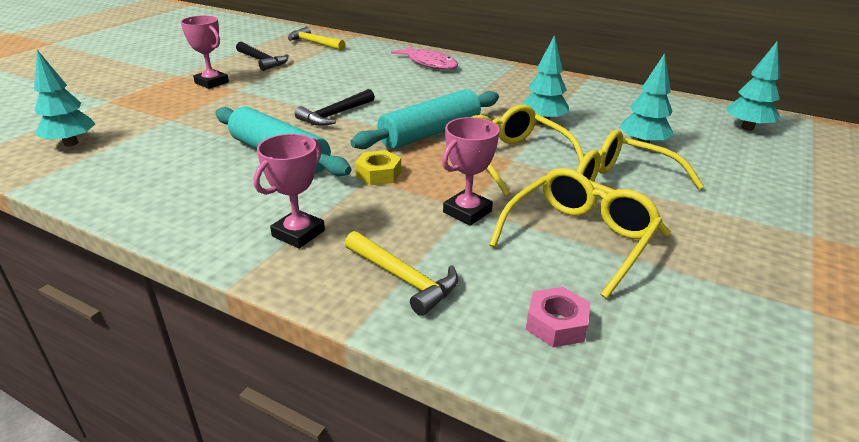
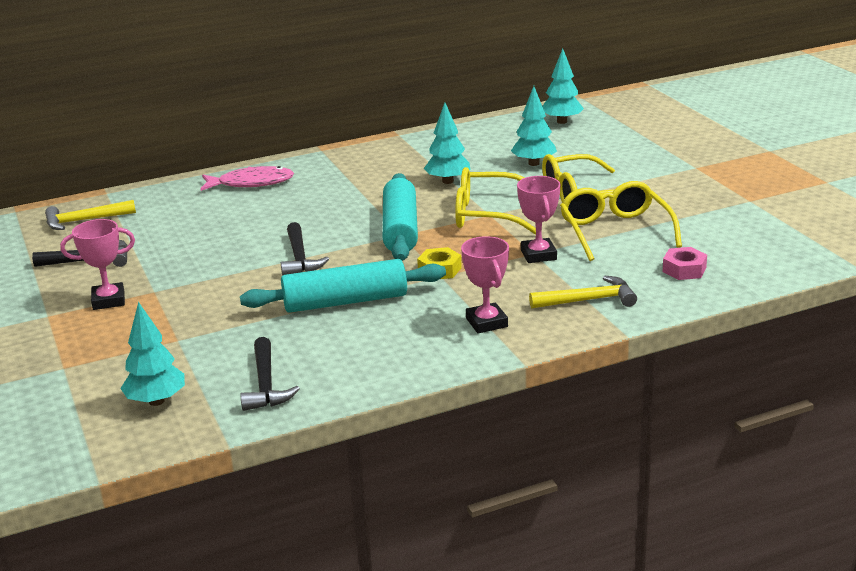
camera: 50 degrees left, 5 degrees down
none -> black hammer [240,337,300,411]

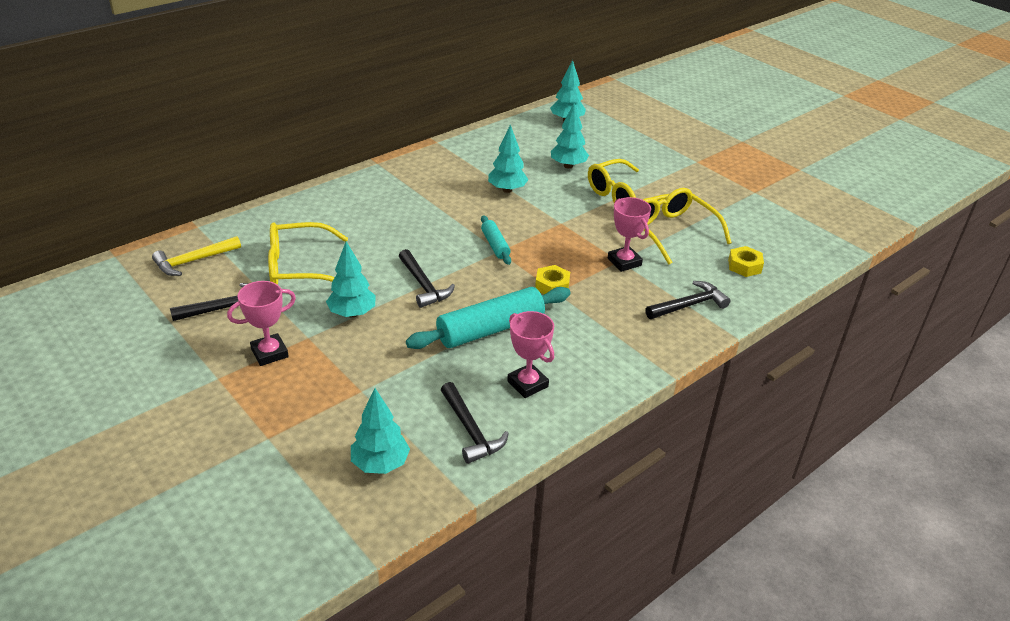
camera: 20 degrees left, 10 degrees up
pink fish [201,166,294,191] -> none
turquoise rolling pin [383,173,418,261] -> turquoise rolling pin [481,215,511,265], size x0.52
yellow glasses [455,167,536,235] -> yellow glasses moved to [268,222,348,285]
pink trophy [461,236,509,333] -> pink trophy moved to [507,311,554,398]
yellow hammer [529,275,637,308] -> black hammer [645,281,731,319]
pink nut [662,247,707,280] -> yellow nut [728,246,764,277]
none -> turquoise tree [326,241,376,318]

